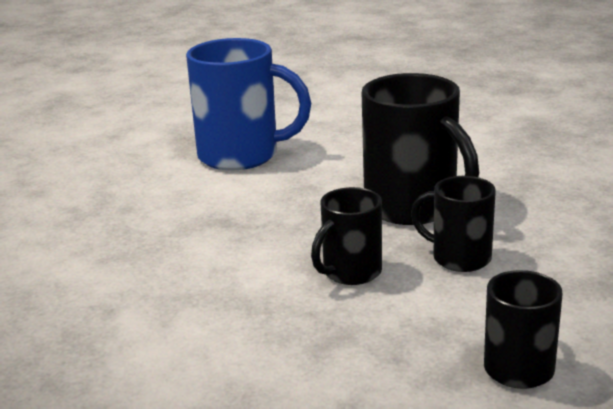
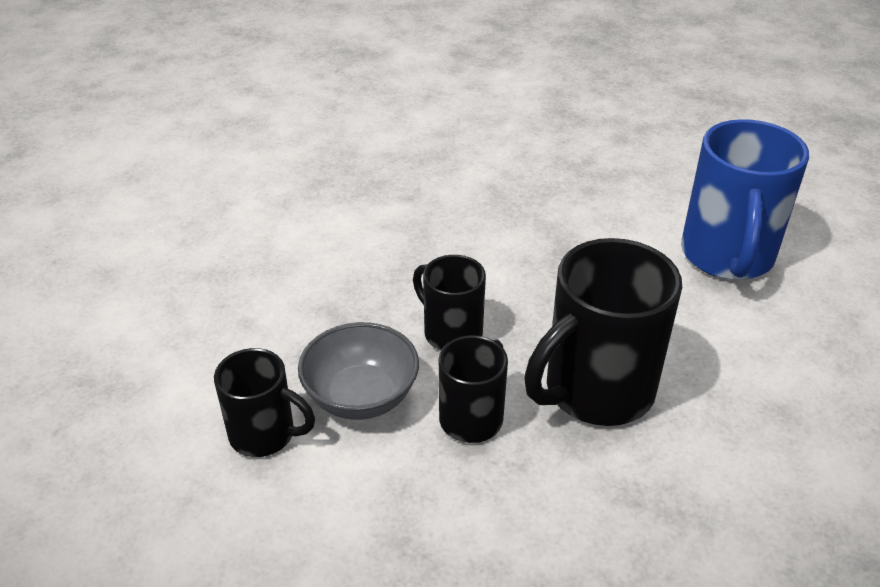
camera: 90 degrees right, 15 degrees up
none -> grey bowl [298,322,419,420]

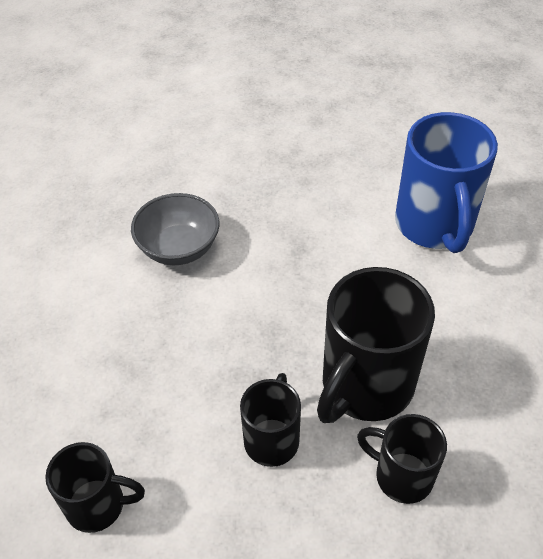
camera: 15 degrees left, 10 degrees up
grey bowl [298,322,419,420] -> grey bowl moved to [131,193,220,265]
black mug [413,255,486,350] -> black mug moved to [357,414,447,504]

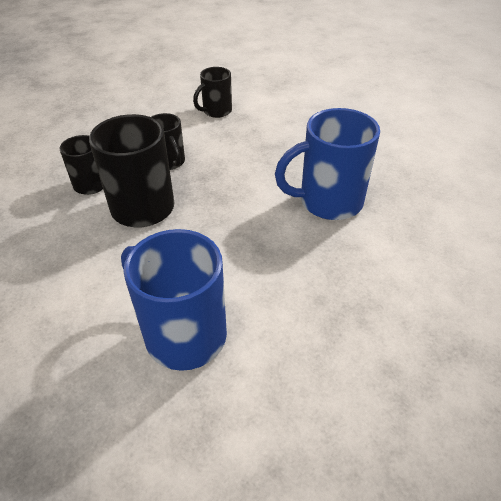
camera: 135 degrees right, 5 degrees down
grey bowl [131,193,220,265] -> blue mug [275,108,380,220]

